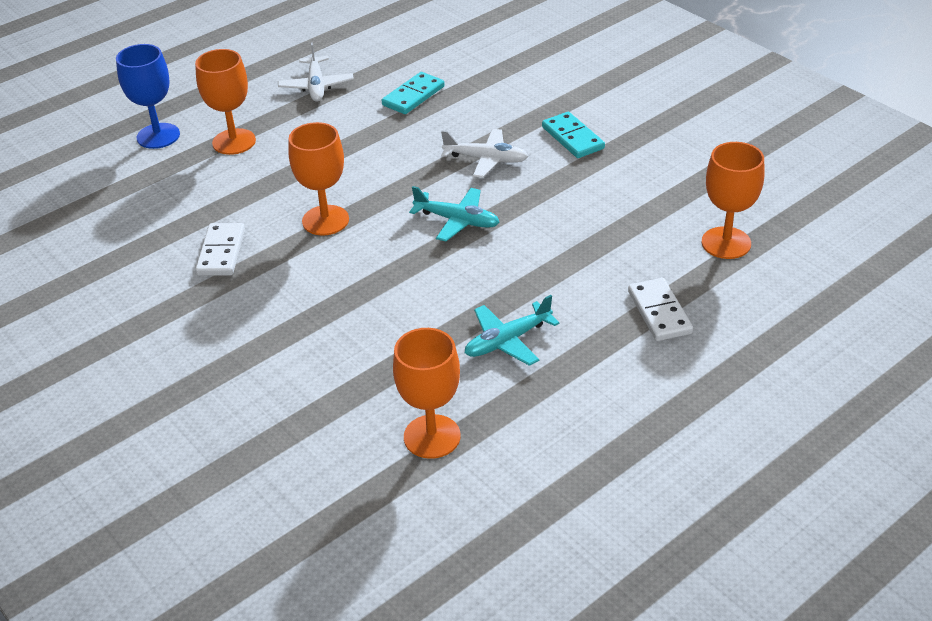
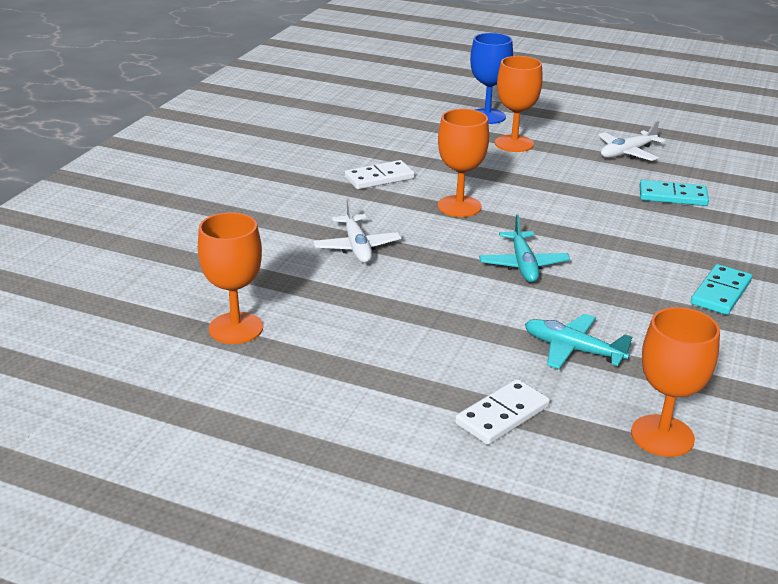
camera: 60 degrees right, 10 degrees down
white plane [441,129,528,178] -> white plane moved to [313,199,401,263]
turquoise plane [465,295,560,366] -> turquoise plane moved to [525,314,632,369]

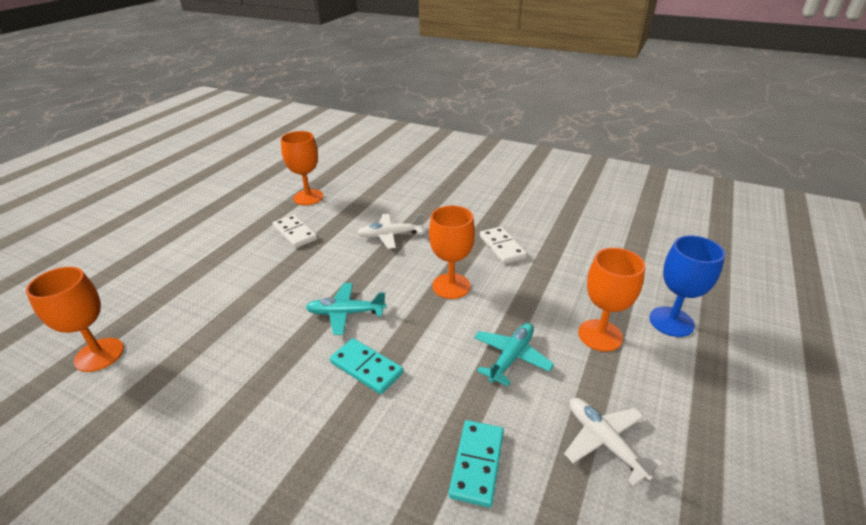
camera: 95 degrees right, 5 degrees up
white domino [455,379,550,445] -> white domino moved to [272,214,317,248]
turquoise plane [525,314,632,369] -> turquoise plane moved to [474,323,554,386]
turquoise domino [691,264,752,315] -> turquoise domino moved to [330,338,403,394]

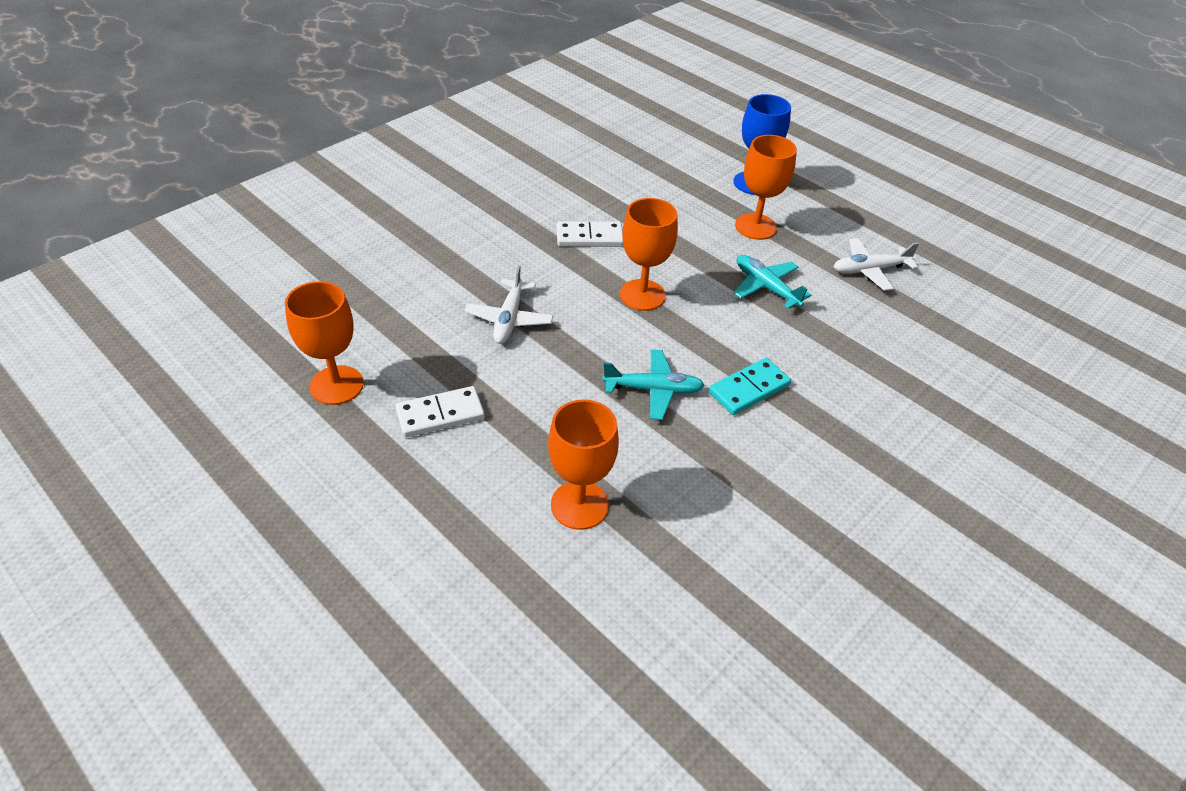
camera: 75 degrees left, 10 degrees up
orange goblet [26,267,124,372] -> orange goblet moved to [548,399,619,530]
turquoise plane [306,283,386,335] -> turquoise plane turned 105 degrees counterclockwise [602,349,705,420]
turquoise domino [449,420,504,507] -> none

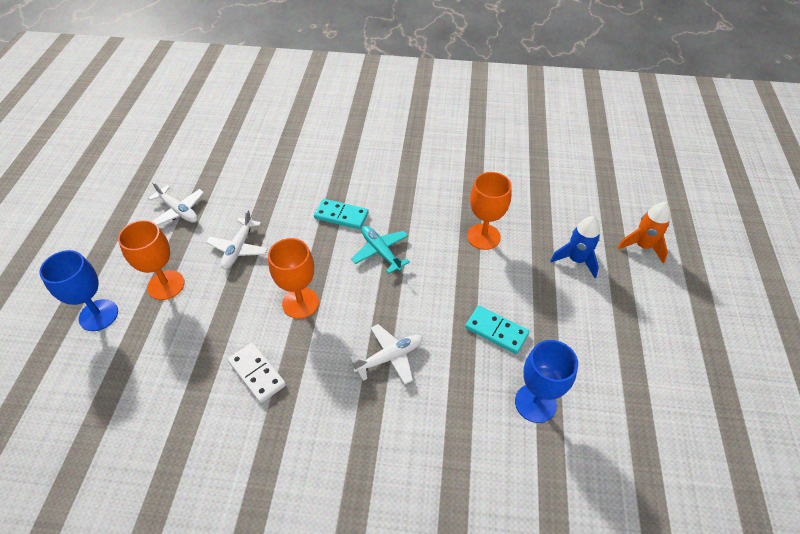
camera: 125 degrees left, 5 degrees up
orange goblet [285,281,364,405] -> blue goblet [515,340,578,423]
white domino [395,386,485,437] -> turquoise domino [465,306,530,354]
turquoise plane [733,255,811,309] -> white plane [206,209,268,270]
none -> blue rocket [550,216,600,278]
none -> orange rocket [617,202,670,263]

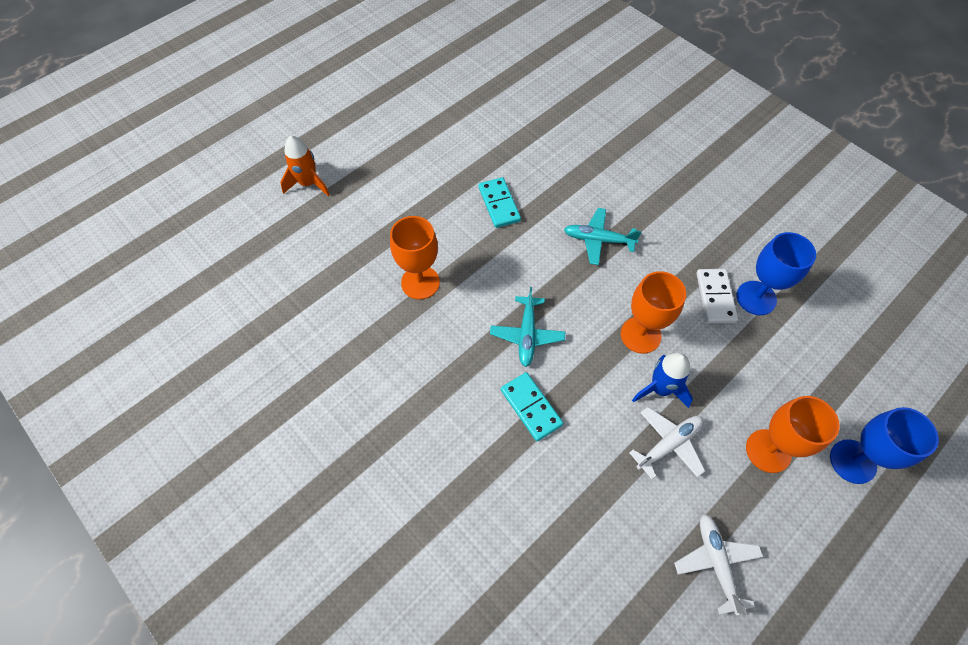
camera: 140 degrees left, 10 degrees up
white plane [350,324,423,384] -> turquoise plane [564,208,642,265]
blue goblet [515,340,578,423] -> blue goblet moved to [736,232,816,315]
blue rocket [550,216,600,278] -> blue rocket moved to [632,353,693,408]

